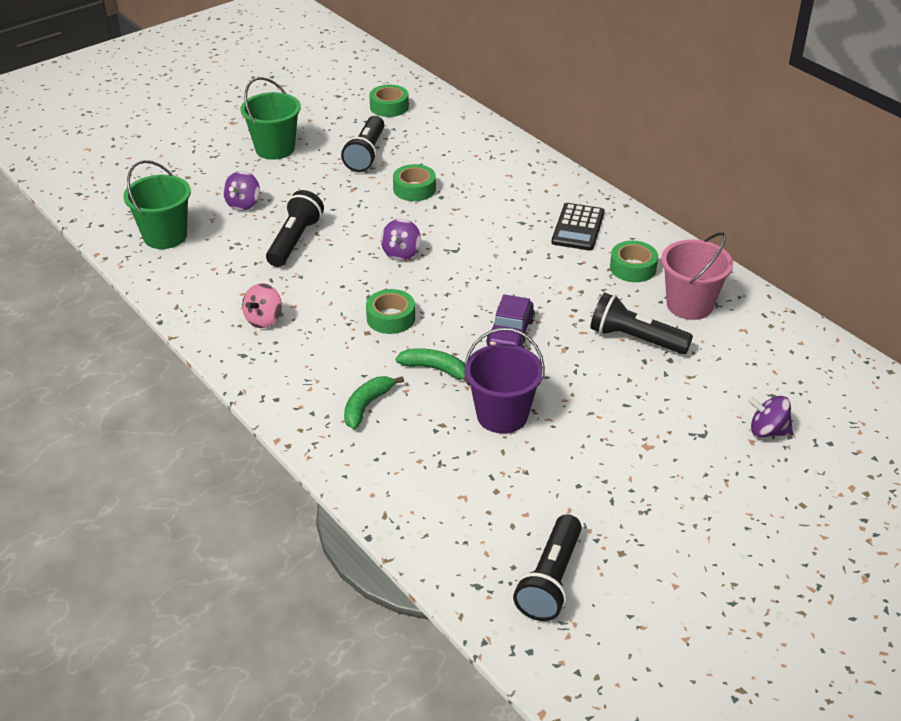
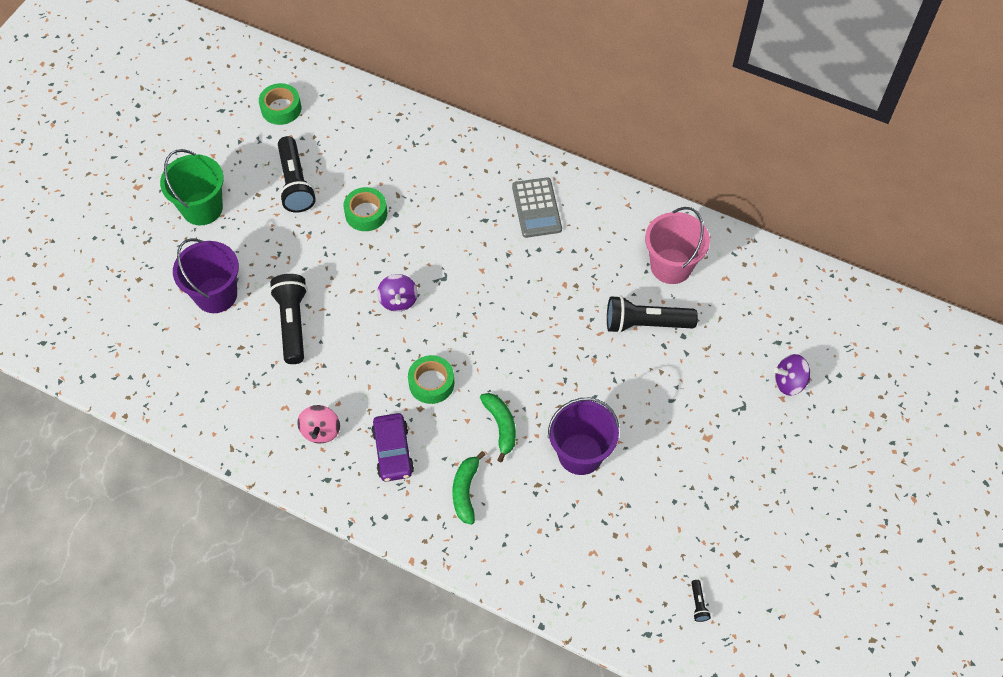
camera: 25 degrees left, 20 degrees up
green bucket [123,160,191,249] -> none
purple spinning top [223,171,260,211] -> purple bucket [173,238,239,313]
green banana [396,348,470,386] -> green banana turned 75 degrees clockwise [480,393,516,462]
purple car [486,294,535,348] -> purple car moved to [371,413,414,482]
black flashlight [513,514,582,621] -> black flashlight [691,580,711,622], size x0.41
black calculator [551,203,605,251] -> grey calculator [512,177,562,238]
green tape [610,241,658,282] -> none

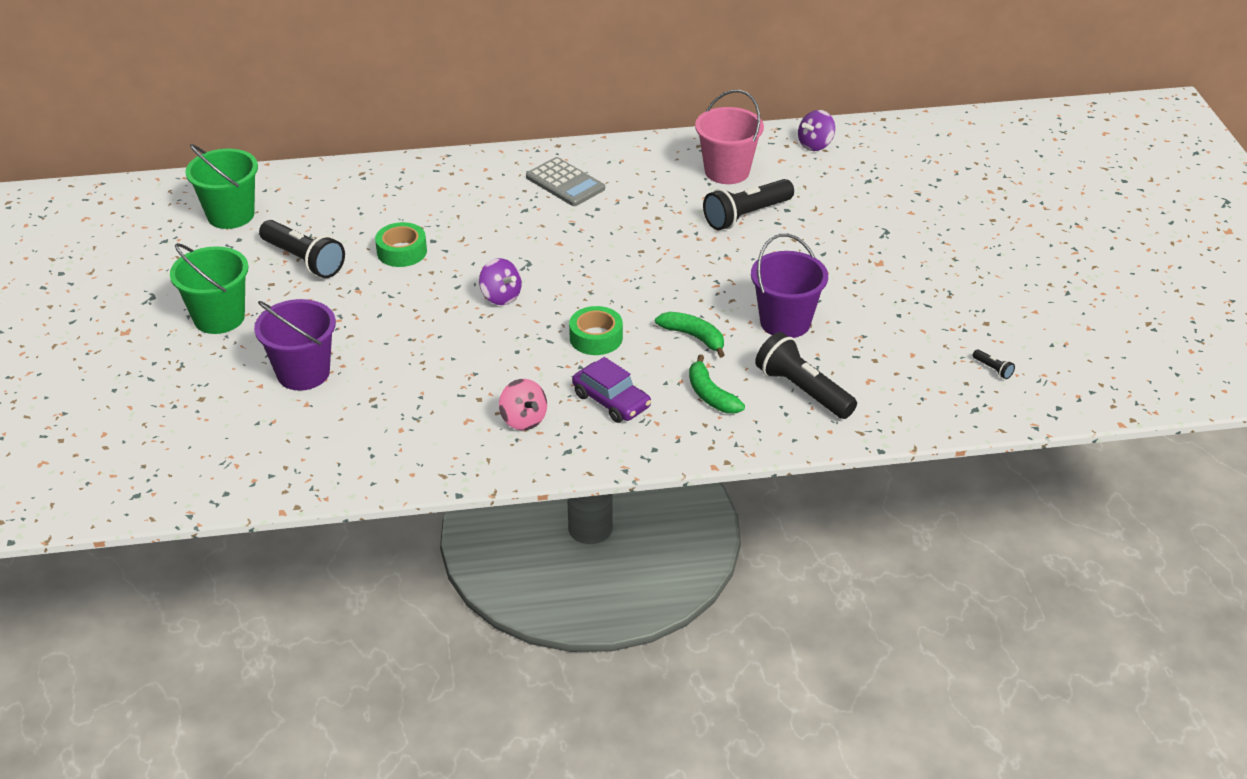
camera: 35 degrees left, 20 degrees down
green tape [259,83,301,125] -> green bucket [186,144,258,229]
black flashlight [269,274,308,364] -> black flashlight moved to [755,332,857,419]
purple spinning top [774,354,810,396] -> purple spinning top moved to [798,110,835,151]

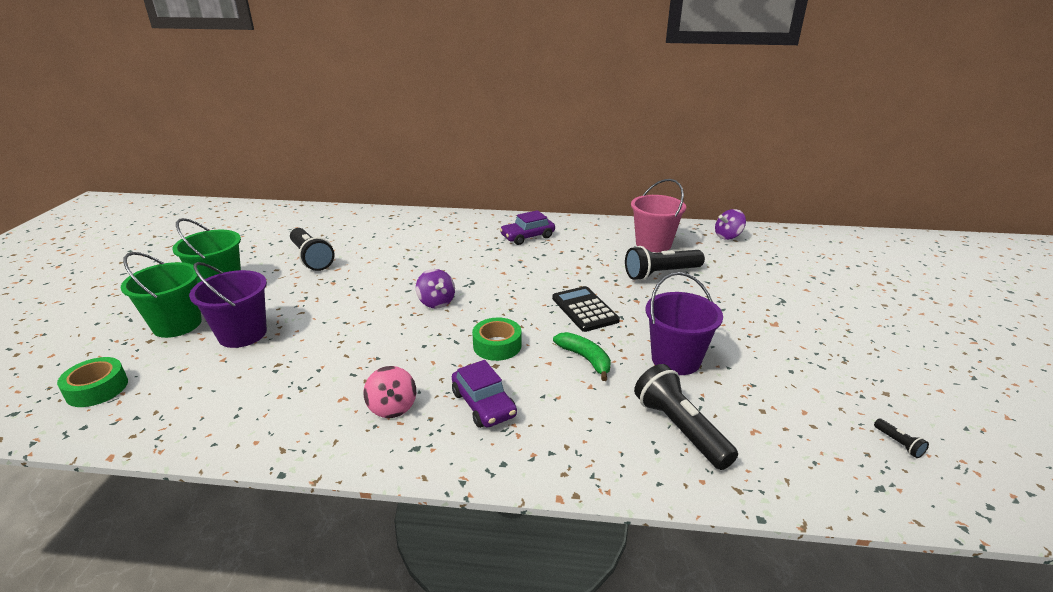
camera: 15 degrees right, 10 degrees down
green bucket [186,144,258,229] -> green bucket moved to [121,252,202,338]
green tape [375,222,427,267] -> green tape moved to [57,357,128,407]
grey calculator [526,157,605,206] -> purple car [500,210,555,245]
green banana [689,355,745,413] -> none
none -> black calculator [552,286,620,332]

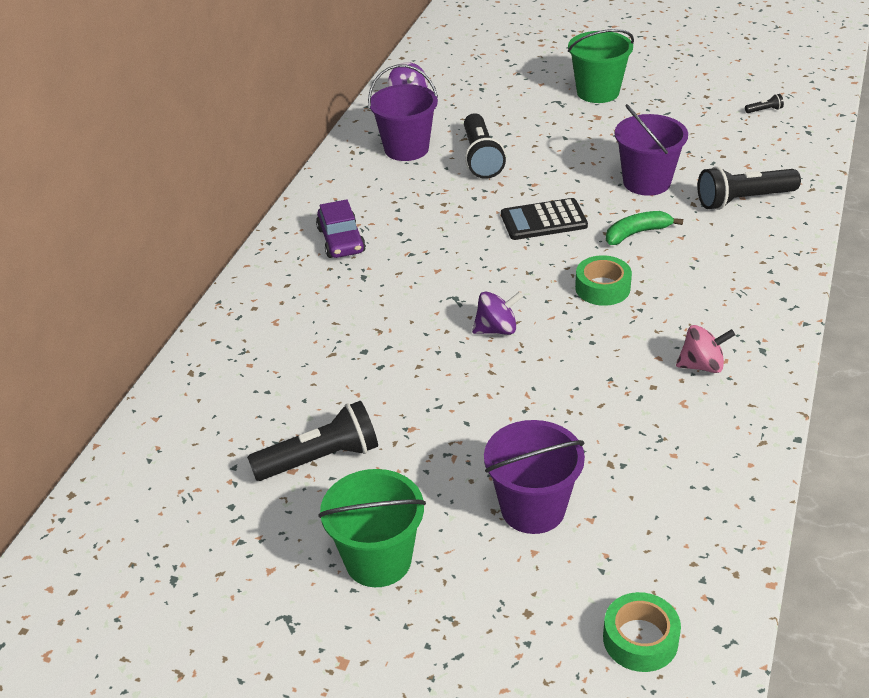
camera: 75 degrees left, 10 degrees up
green bucket [121,252,202,338] -> green bucket moved to [568,29,634,103]
purple car [452,360,517,428] -> none
pink bucket [631,179,686,252] -> purple bucket [368,65,438,161]

